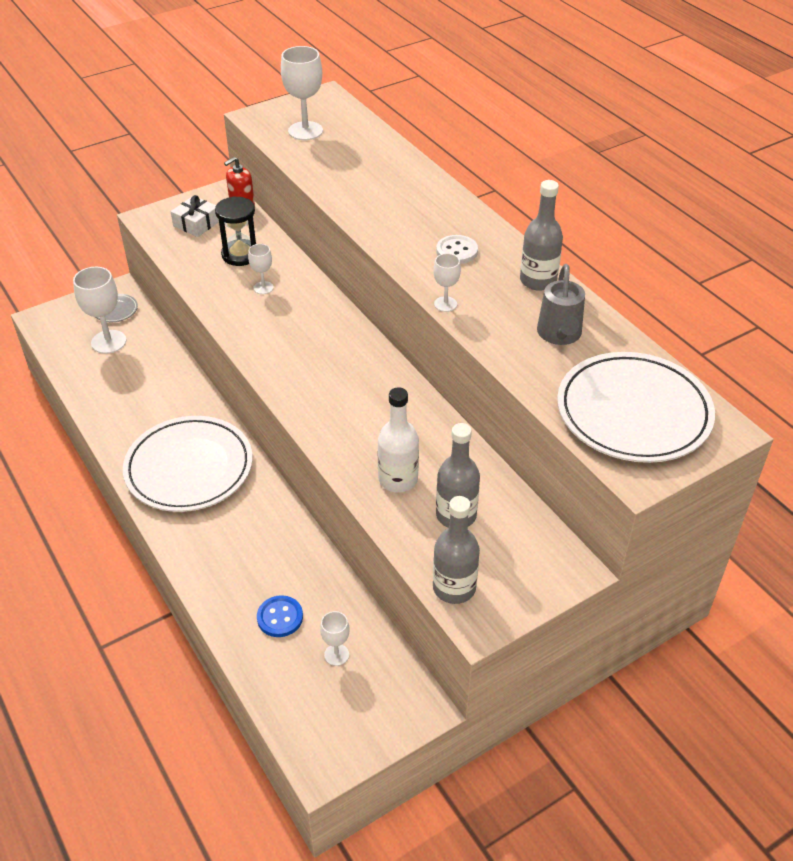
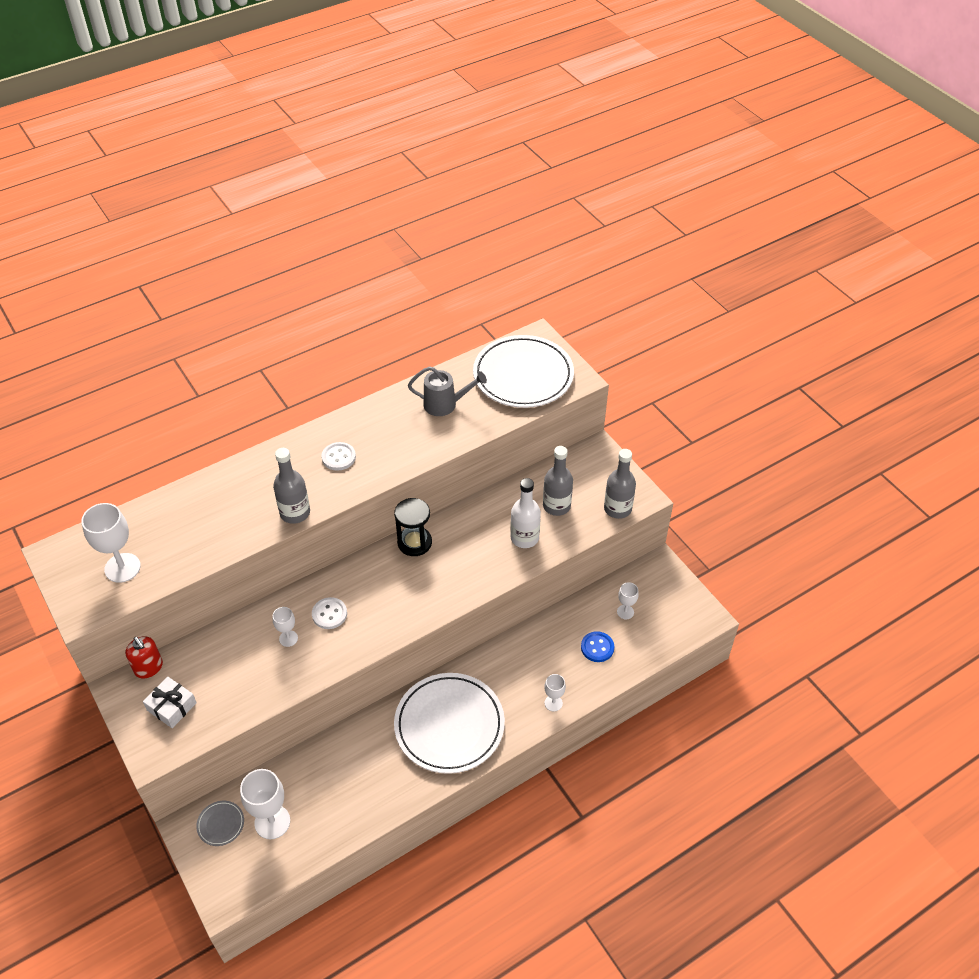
camera: 90 degrees left, 5 degrees up
black hourglass [215,196,256,266] -> black hourglass moved to [394,498,432,556]
white goblet [433,253,461,312] -> white goblet moved to [544,674,566,712]
grey bottle [520,180,563,291] -> grey bottle moved to [273,448,310,524]
none -> white button [312,597,347,629]

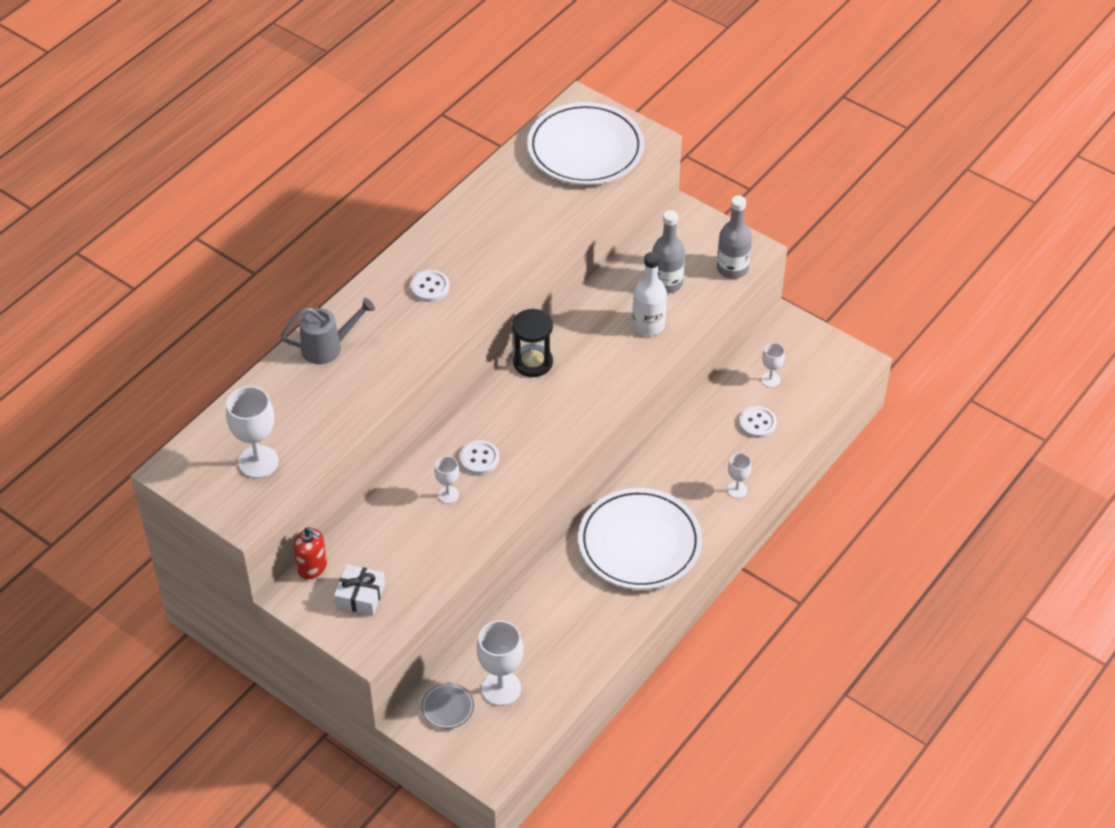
camera: 20 degrees left, 0 degrees up
grey bottle [273,448,310,524] -> none
grey watering can [408,366,487,416] -> grey watering can moved to [281,298,375,364]
blue button [581,631,614,662] -> white button [739,406,777,438]

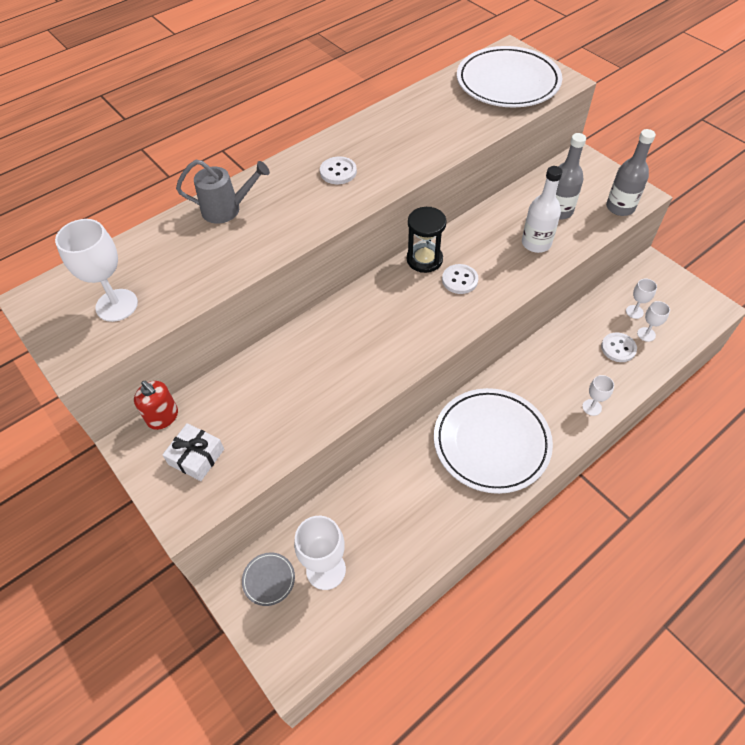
camera: 15 degrees right, 5 degrees up
white goblet [435,456,459,504] -> white goblet moved to [637,301,670,342]
white button [460,440,499,475] -> white button moved to [442,264,478,294]

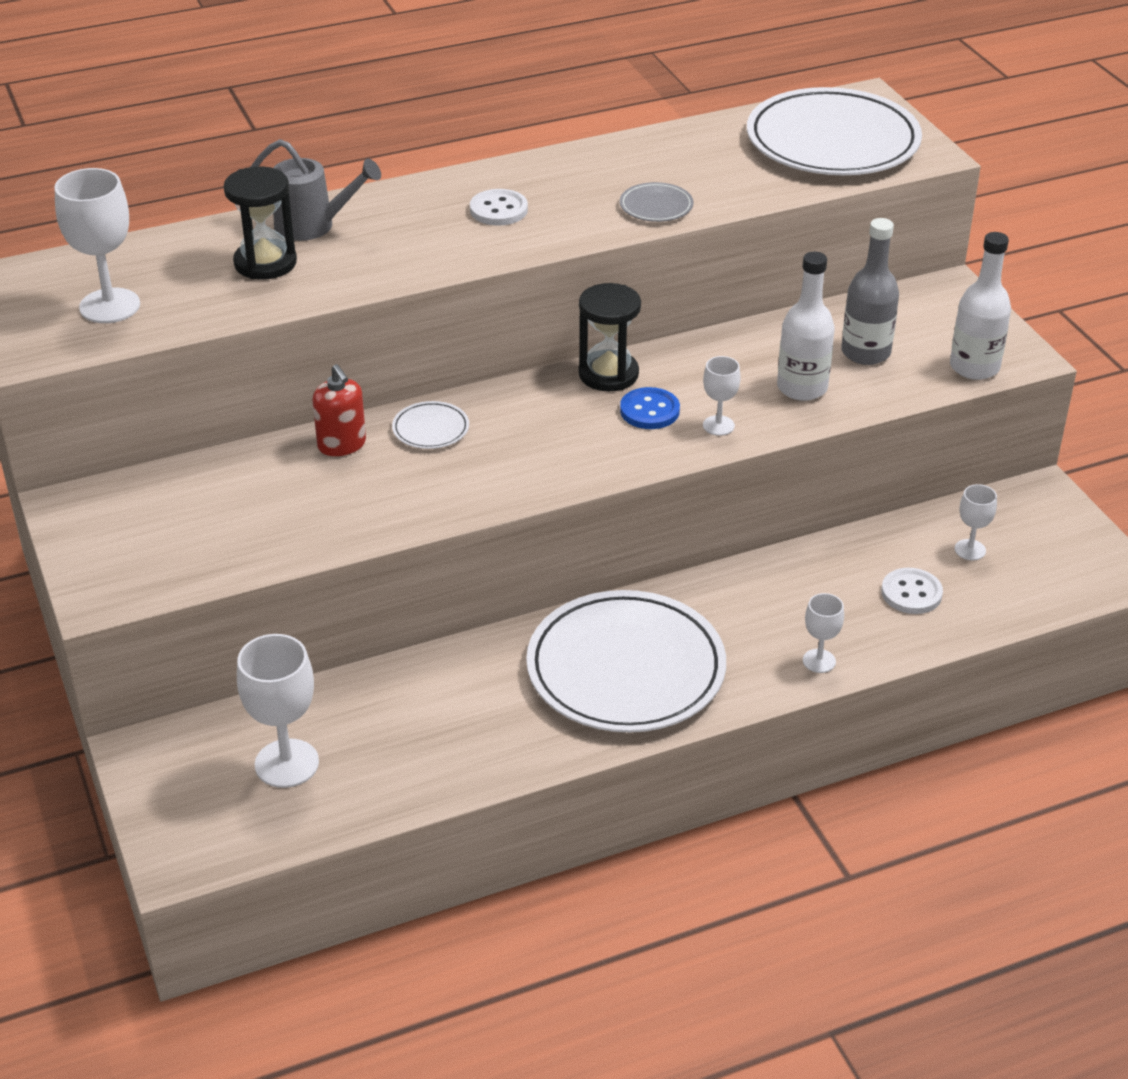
camera: 15 degrees right, 15 degrees down
red soap dispenser [134,381,178,430] -> red soap dispenser moved to [312,364,366,456]
white gift [162,423,224,481] -> none
grey plate [242,552,295,606] -> grey plate moved to [620,182,694,222]
white button [442,264,478,294] -> blue button [620,387,680,429]
grey bottle [606,129,656,216] -> white bottle [950,232,1011,380]
white goblet [637,301,670,342] -> white goblet moved to [703,356,741,436]
none -> black hourglass [224,166,297,280]
none -> white plate [392,401,469,449]

